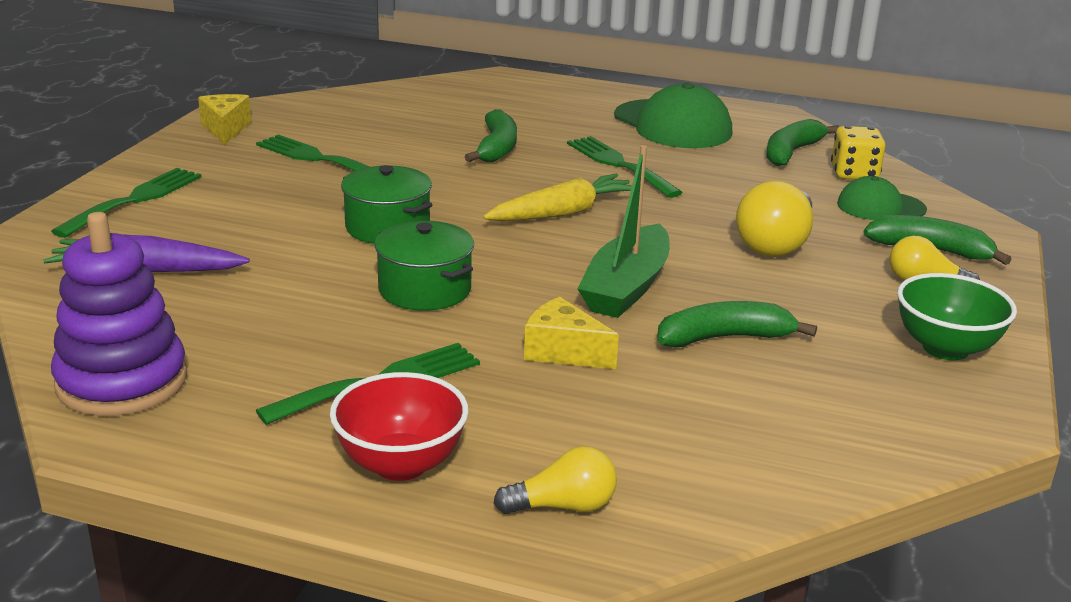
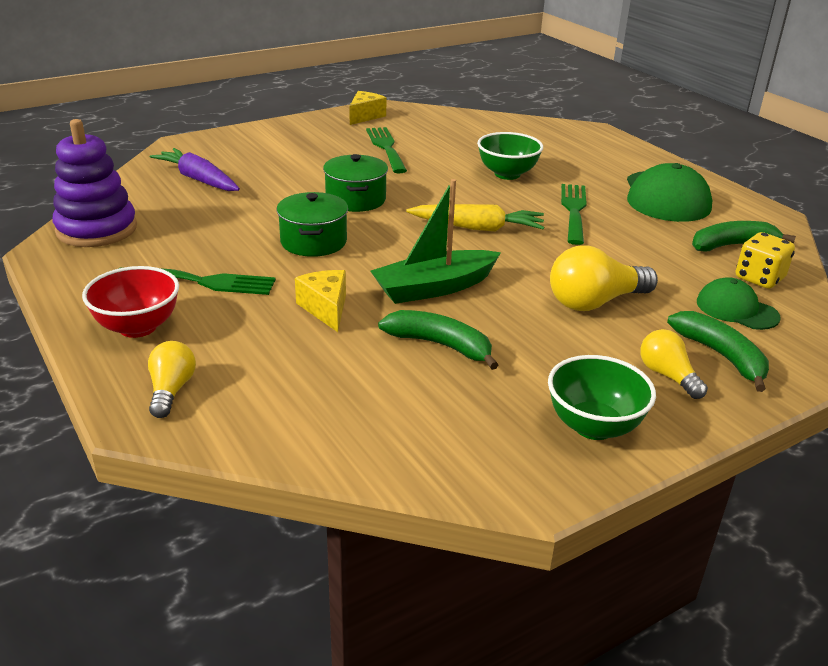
camera: 40 degrees right, 5 degrees up
green fork [51,168,202,238] -> none
green banana [465,109,517,162] -> green bowl [477,132,543,180]
yellow light bulb [494,446,617,514] -> yellow light bulb turned 120 degrees counterclockwise [148,341,196,418]

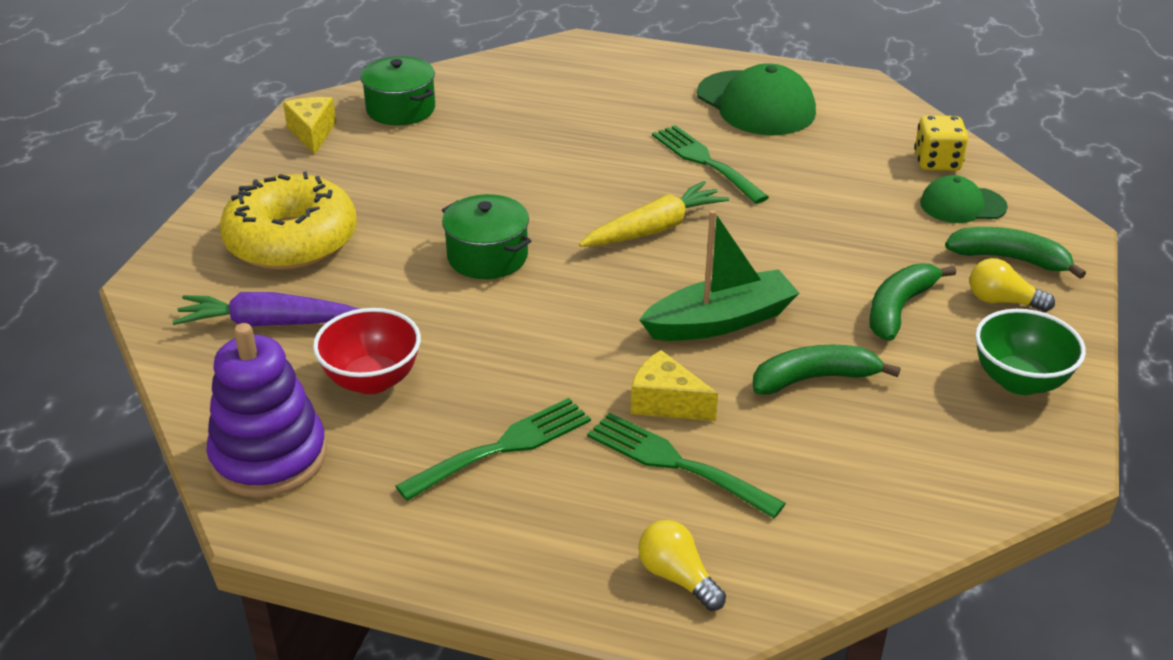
camera: 40 degrees left, 5 degrees up
red bowl [82,266,179,338] -> red bowl moved to [313,308,421,394]
green pot [277,192,348,257] -> green pot moved to [360,56,435,126]
green fork [366,127,407,173] -> green fork moved to [587,412,786,518]
green boat [370,179,501,304] -> green boat turned 135 degrees counterclockwise [639,210,799,341]
green bowl [477,132,543,180] -> none
yellow light bulb [550,245,658,311] -> none
green banana [692,221,796,252] -> green banana moved to [869,263,956,341]
none -> yellow donut [220,171,357,270]

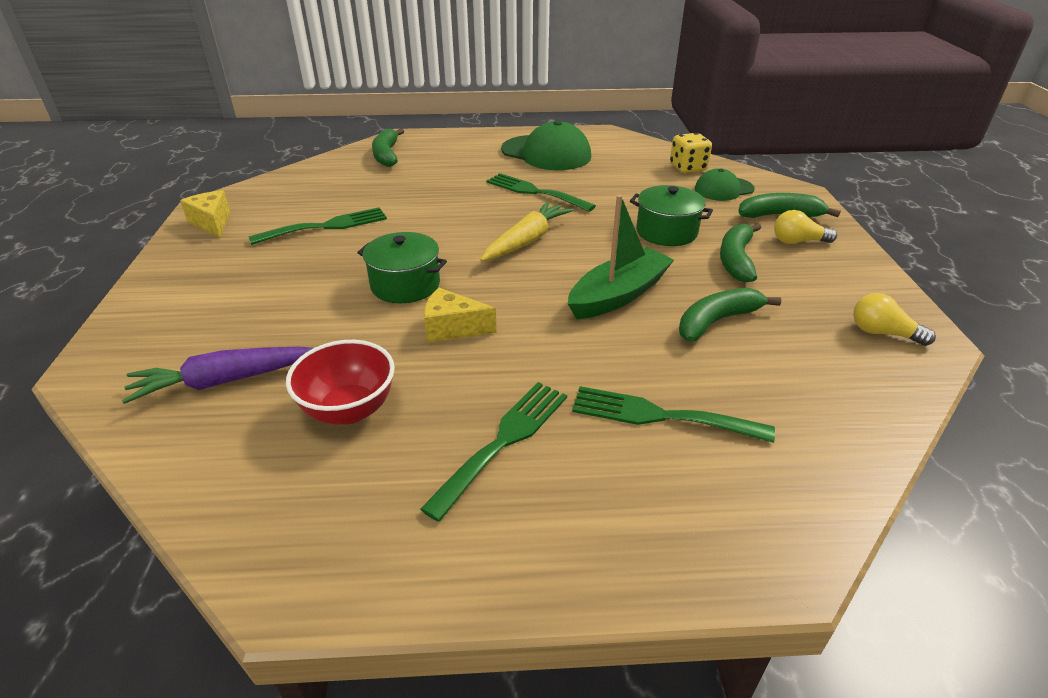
camera: 20 degrees left, 0 degrees up
purple stacking toy [206,323,327,498] -> none
yellow donut [220,171,357,270] -> none
green pot [360,56,435,126] -> green pot moved to [630,185,713,246]
yellow cheese [631,350,718,421] -> yellow cheese moved to [424,288,497,343]
yellow light bulb [638,520,726,611] -> yellow light bulb moved to [853,293,936,346]
green bowl [975,309,1086,395] -> none
none -> green fork [248,207,387,245]
none -> green banana [372,128,404,167]

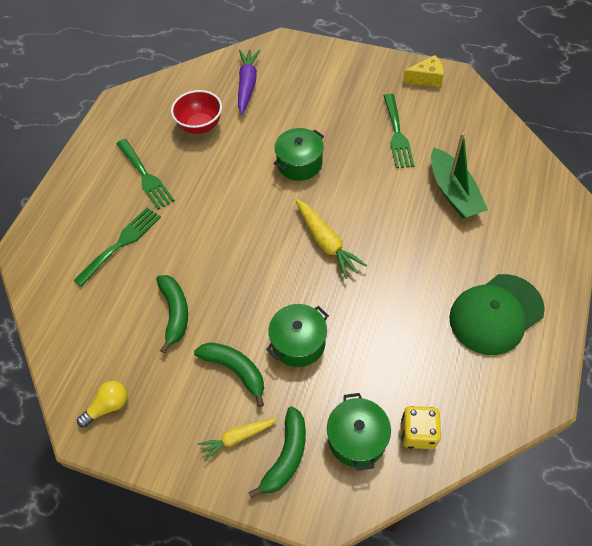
camera: 115 degrees right, 20 degrees up
green banana [372,128,404,167] -> none
yellow cheese [424,288,497,343] -> none
green fork [486,173,596,212] -> none
green boat [568,195,674,319] -> green boat moved to [431,133,488,219]
green cap [695,169,755,201] -> green pot [327,393,391,471]
yellow light bulb [774,210,837,244] -> yellow carrot [198,418,277,461]

